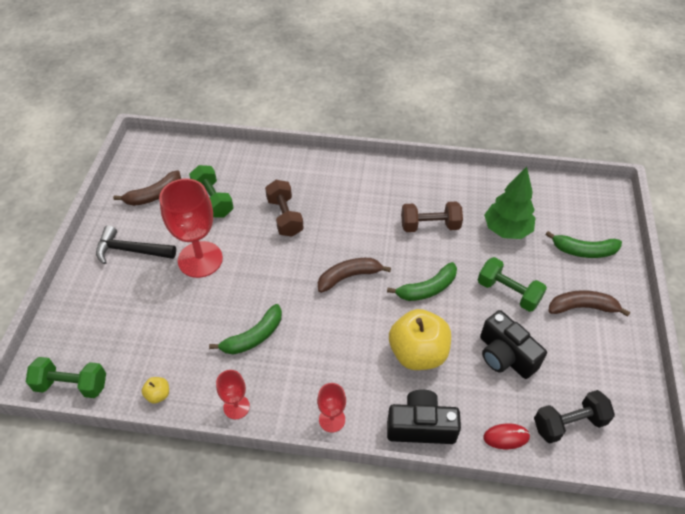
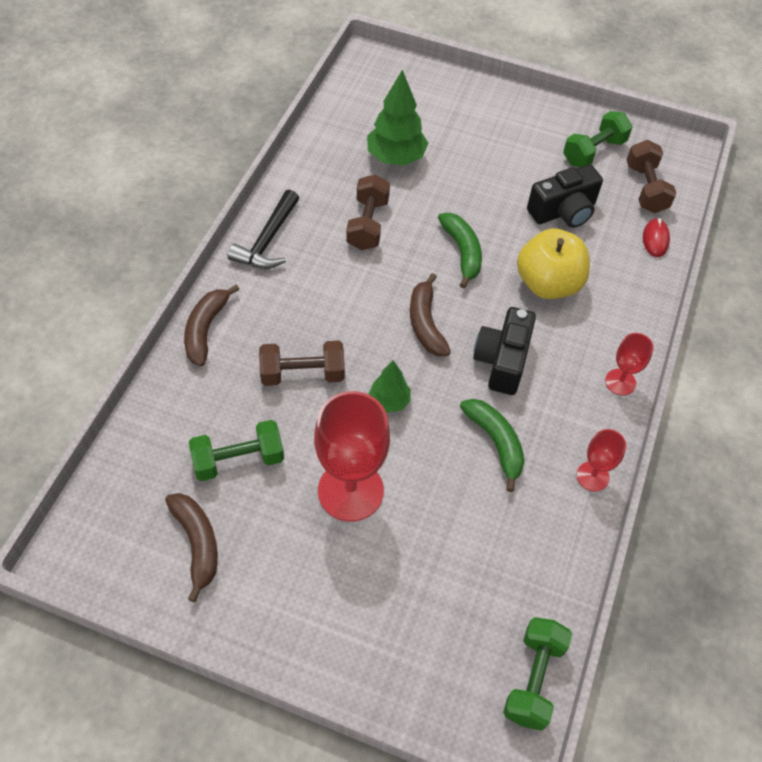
camera: 80 degrees left, 5 degrees up
black hammer [96,226,176,264] -> black hammer moved to [227,190,299,269]
yellow apple [142,377,169,404] -> none
black camera [387,390,461,444] -> black camera moved to [473,307,536,395]
green dumbbell [478,257,547,312] -> green dumbbell moved to [563,111,632,167]
black dumbbell [534,390,615,443] -> brown dumbbell [627,140,677,213]
green banana [545,231,622,258] -> none
brown banana [549,290,631,317] -> brown banana moved to [184,285,240,366]
none -> green tree [369,360,411,413]

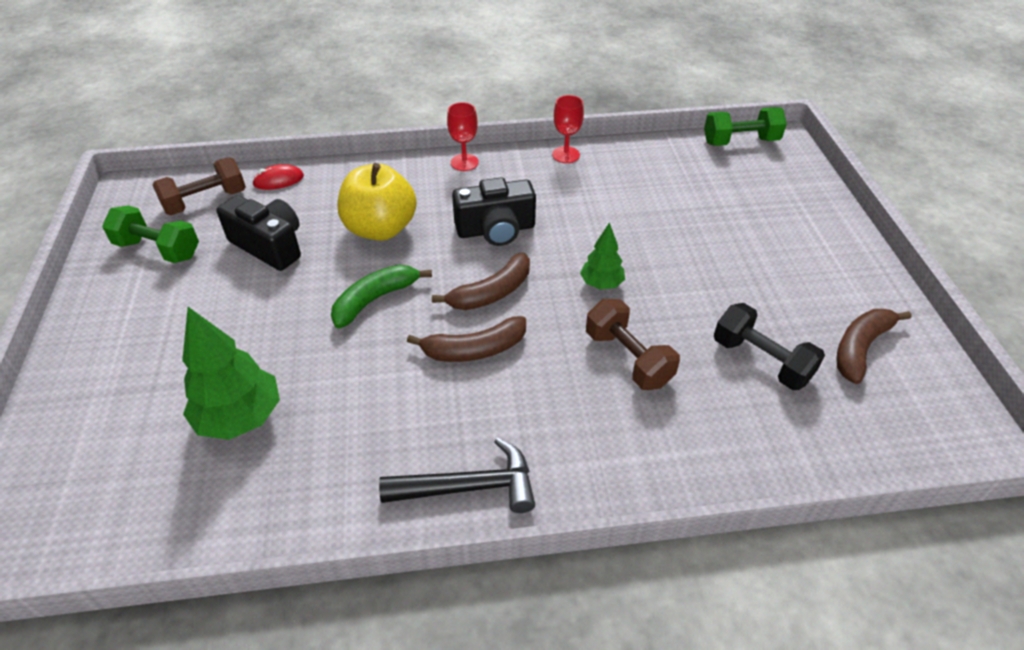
camera: 115 degrees left, 10 degrees down
brown banana [184,285,240,366] -> brown banana moved to [407,316,526,362]
green dumbbell [189,420,284,481] -> black dumbbell [714,303,825,390]
red goblet [314,391,390,522] -> none
brown dumbbell [346,174,390,250] -> none
green banana [460,399,525,492] -> none

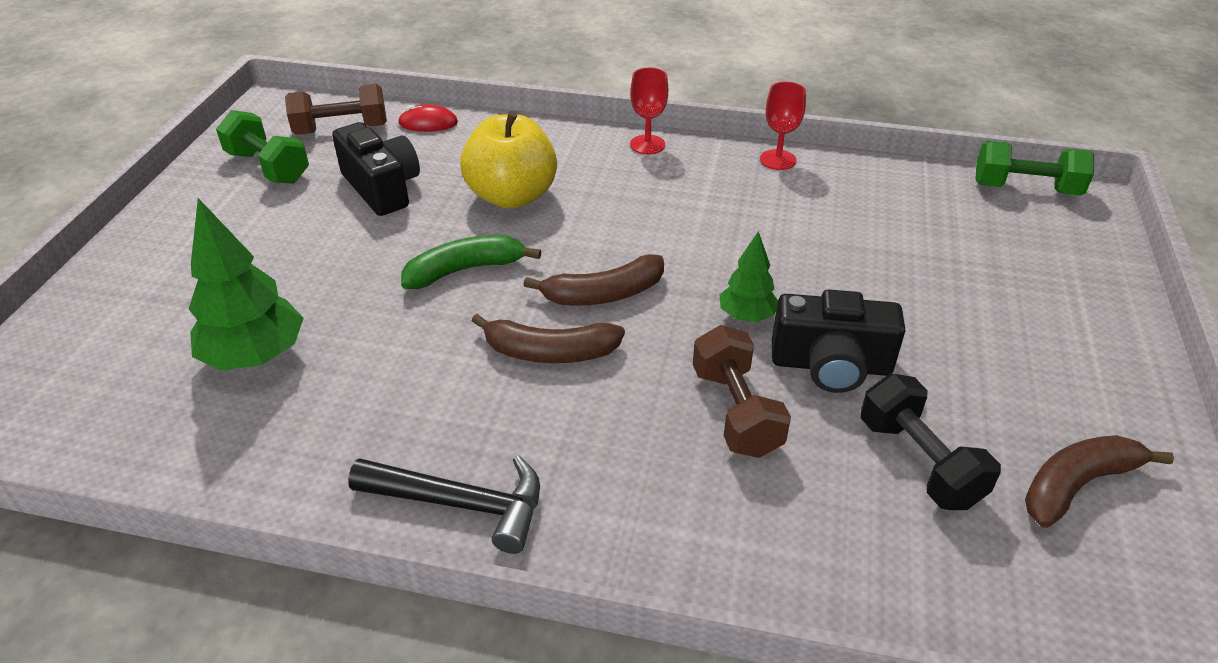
camera: 20 degrees right, 5 degrees down
black camera [452,178,536,246] -> black camera moved to [772,289,905,393]

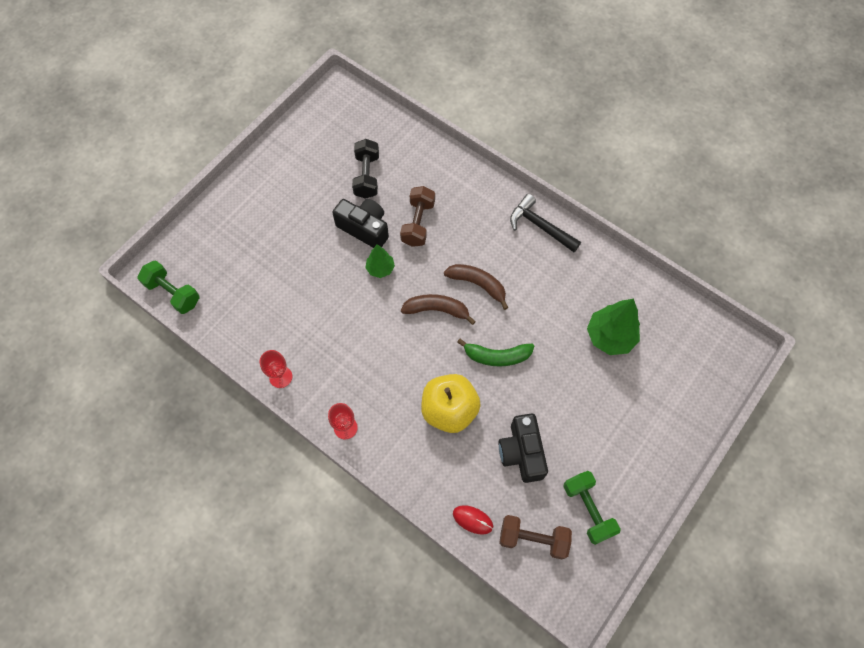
camera: 155 degrees left, 25 degrees up
brown banana [1025,435,1174,528] -> none

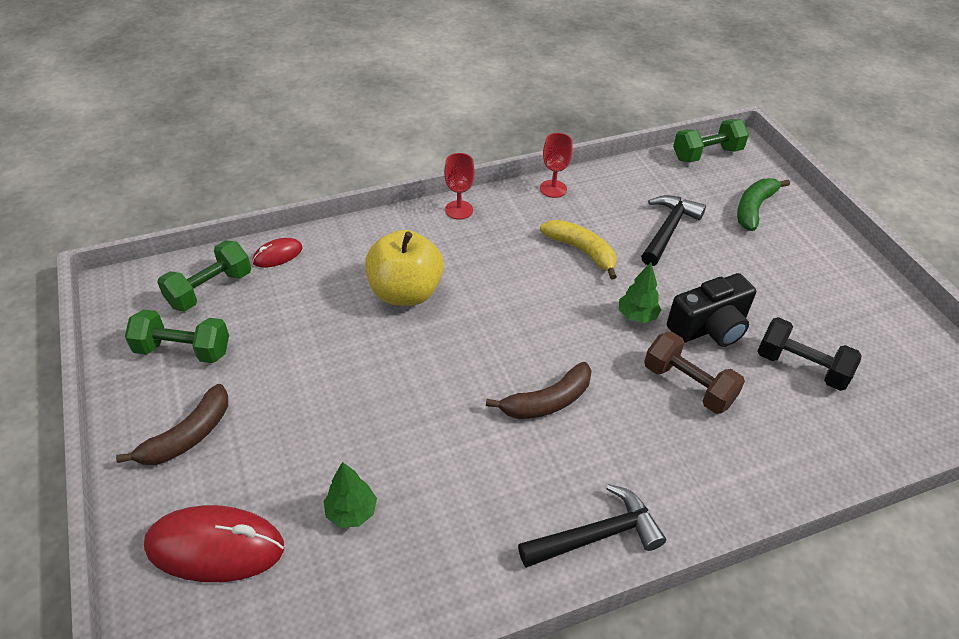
camera: 120 degrees right, 20 degrees down
brown banana [401,294,476,325] -> brown banana moved to [116,384,228,465]
green banana [457,338,534,367] -> green banana moved to [737,178,790,231]
black camera [499,413,548,483] -> none
brown dumbbell [499,515,572,560] -> green dumbbell [157,240,251,311]
green tree [587,299,640,355] -> green tree [323,462,377,528], size x0.58
none -> red mouse [144,505,284,582]
none -> yellow banana [540,220,617,280]
none -> black hammer [641,195,706,266]

